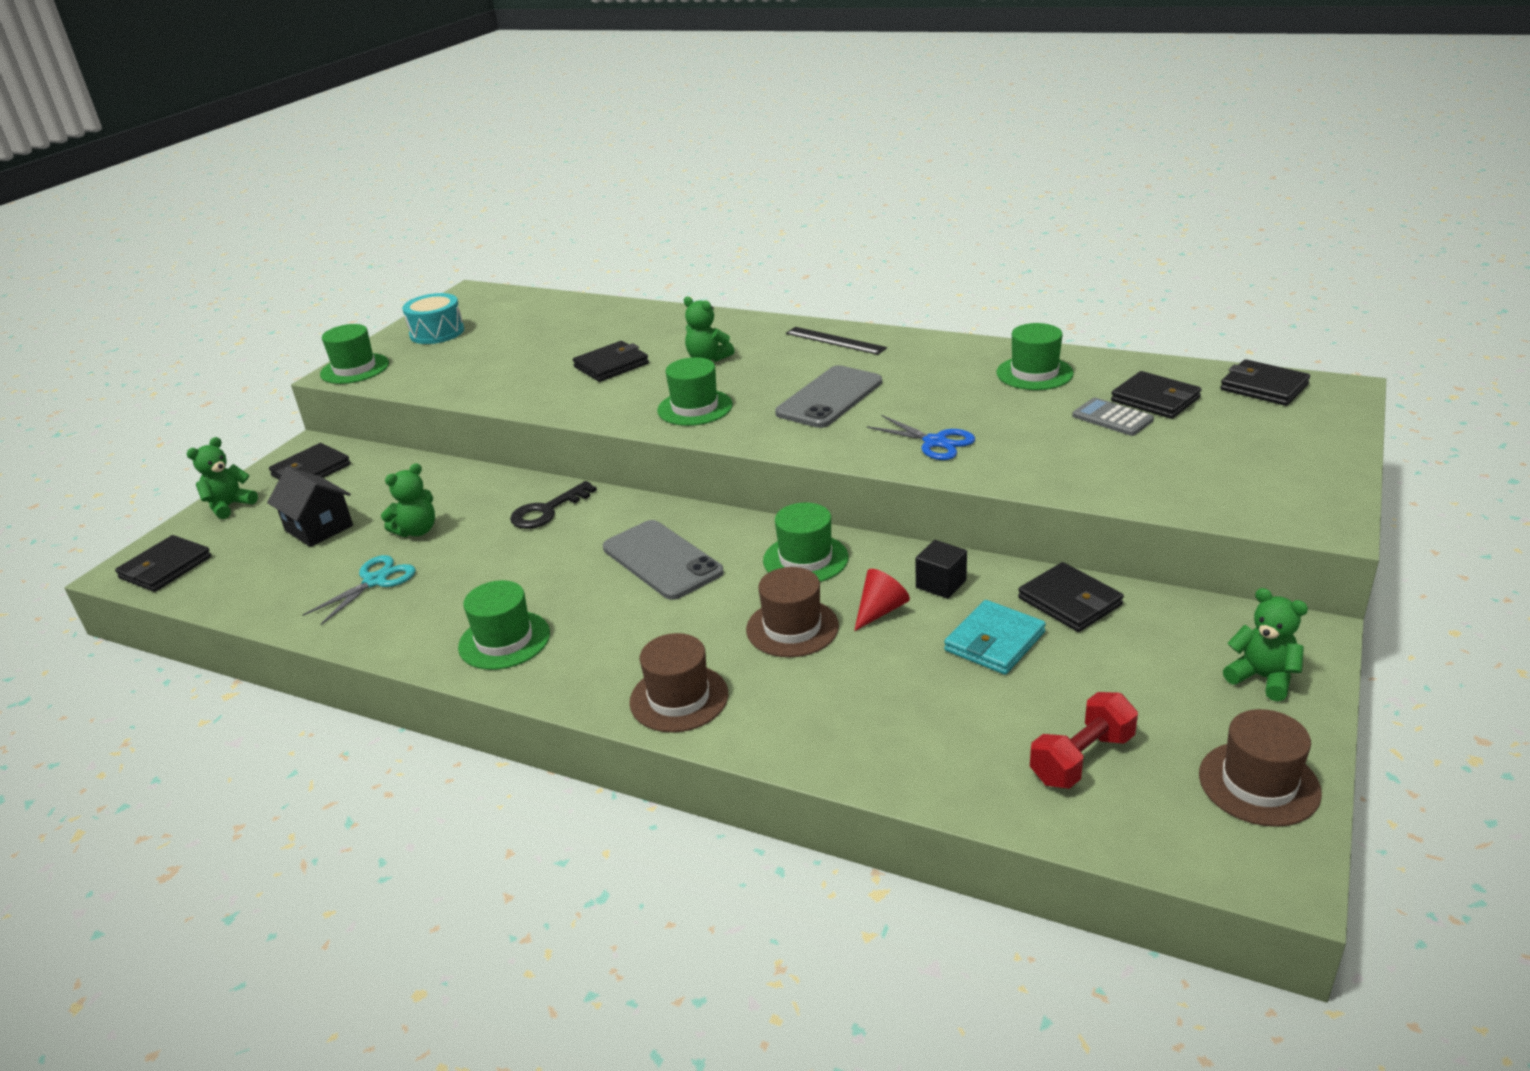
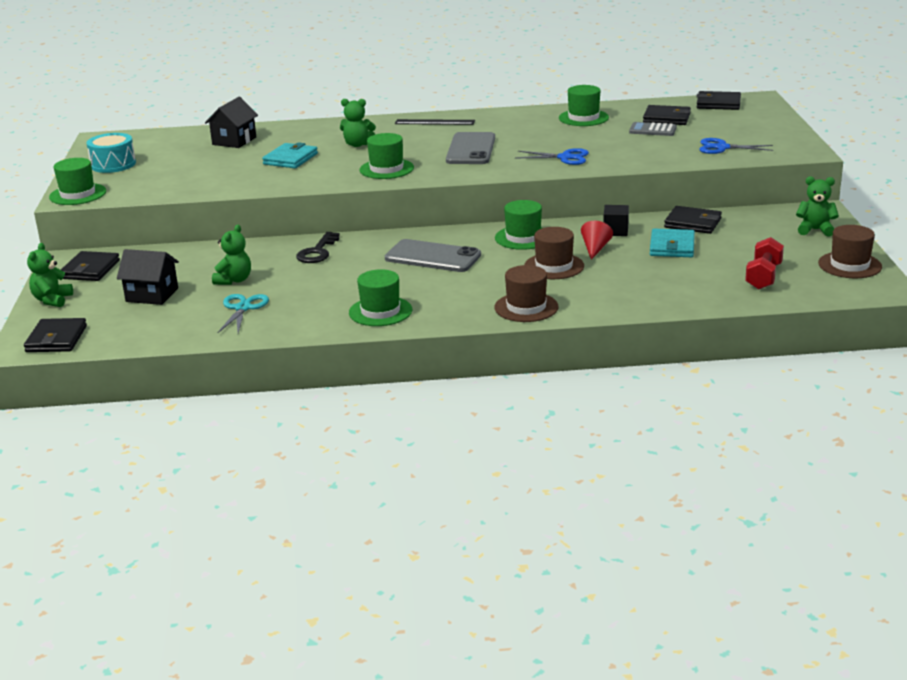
camera: 30 degrees left, 5 degrees down
black wallet [573,341,649,382] -> turquoise wallet [262,142,318,168]
none -> black house [205,97,258,148]
none -> blue scissors [700,138,773,154]

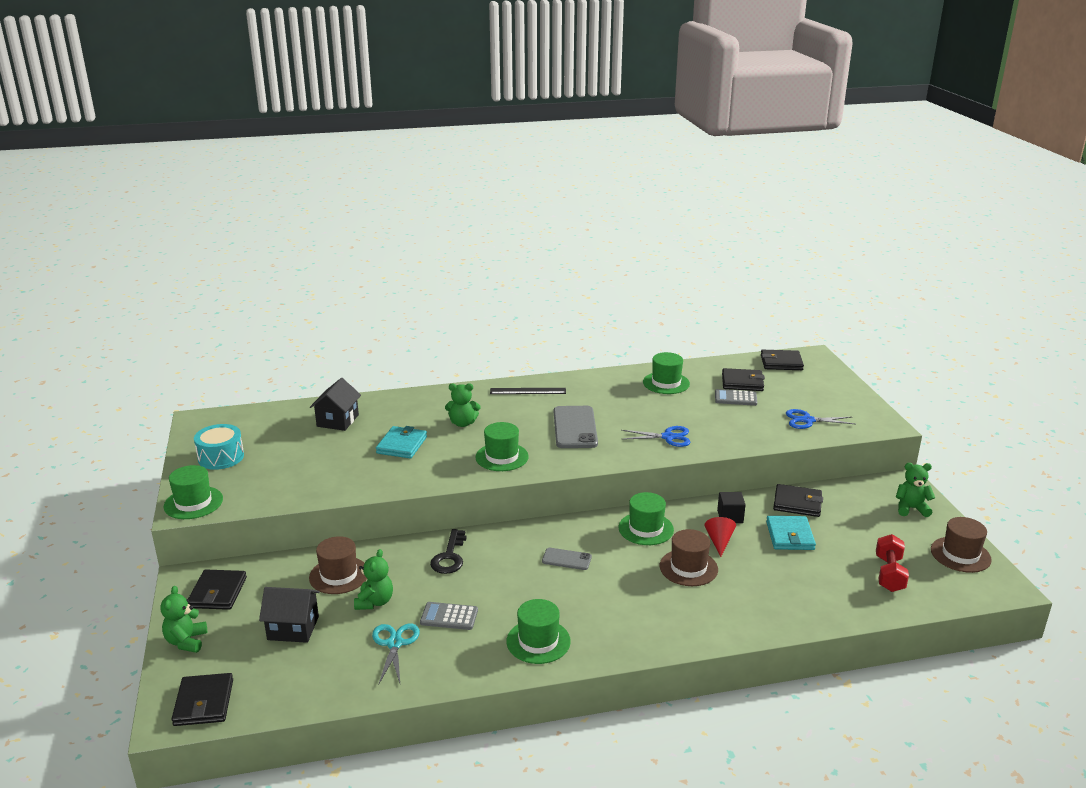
camera: 10 degrees left, 0 degrees up
grey phone [385,239,481,272] -> grey phone [542,548,592,570], size x0.53
brown hat [494,265,558,322] -> brown hat moved to [309,536,367,594]
none -> grey calculator [420,602,478,630]

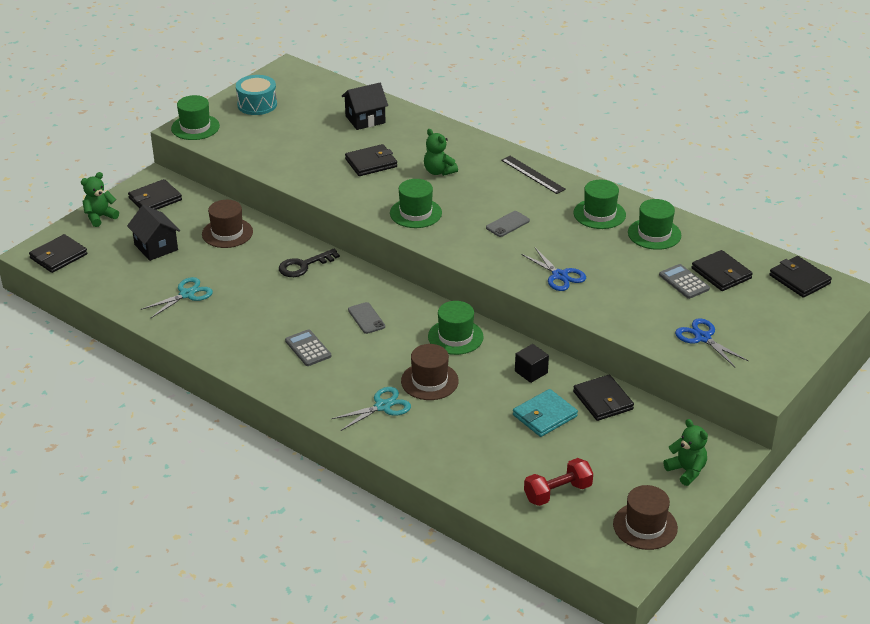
camera: 50 degrees right, 10 degrees up
green teddy bear [354,549,393,610] -> none
turquoise wallet [376,426,427,459] -> black wallet [345,144,397,176]
grey calculator [420,602,478,630] -> grey calculator moved to [285,329,331,366]
green hat [506,599,571,664] -> green hat moved to [574,180,626,229]
grey phone [554,406,598,448] -> grey phone [486,211,530,237], size x0.53
red cone [704,517,736,557] -> none
none -> turquoise scissors [331,387,411,431]

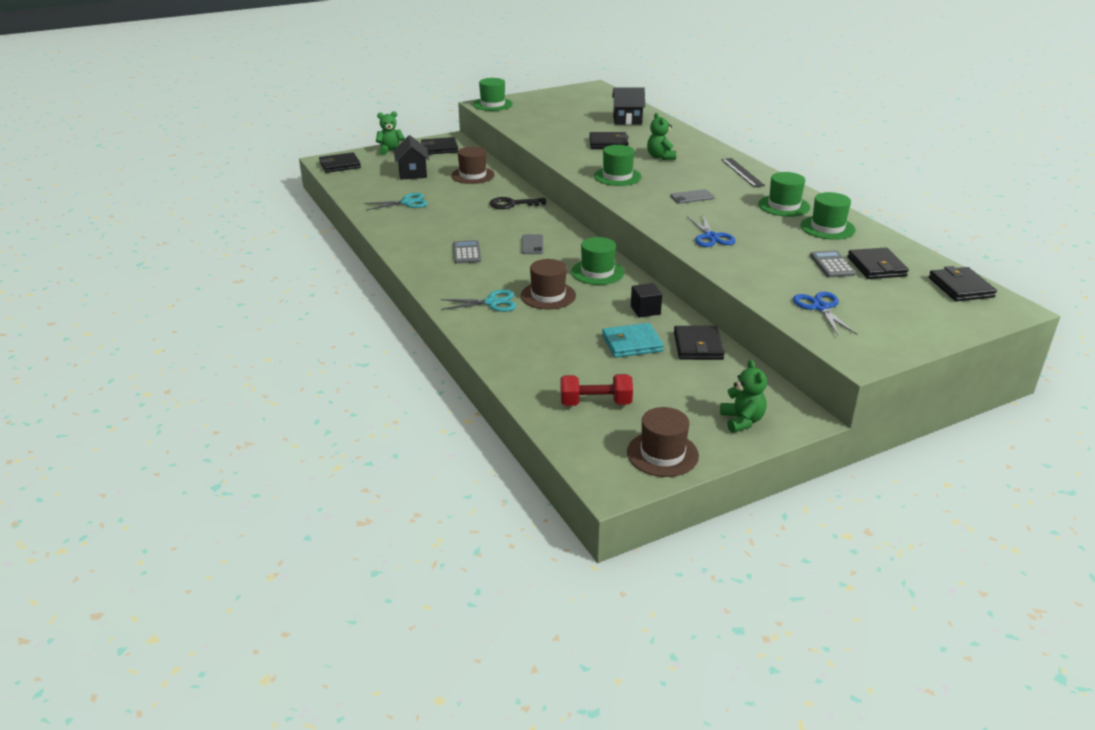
camera: 25 degrees right, 5 degrees down
turquoise drum [236,75,277,115] -> none

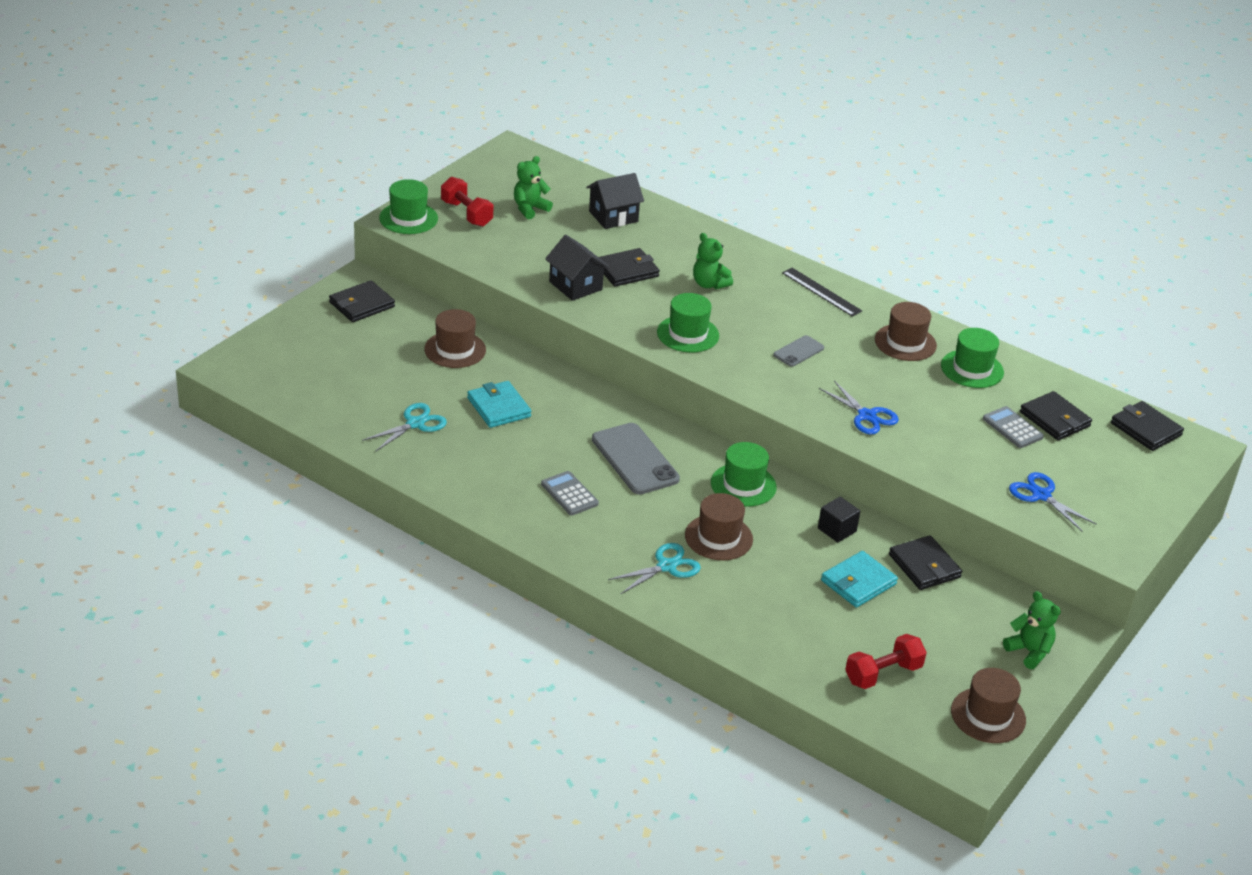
camera: 30 degrees left, 5 degrees up
black wallet [319,152,361,173] -> none
green teddy bear [376,111,405,155] -> green teddy bear moved to [514,156,553,219]
black house [394,135,429,180] -> black house moved to [545,235,609,301]
black key [489,197,546,209] -> none
grey phone [522,234,544,254] -> grey phone [592,423,680,495], size x1.88
green hat [758,172,810,217] -> brown hat [875,302,937,361]
none -> red dumbbell [441,177,493,227]
none -> turquoise wallet [467,381,531,428]

